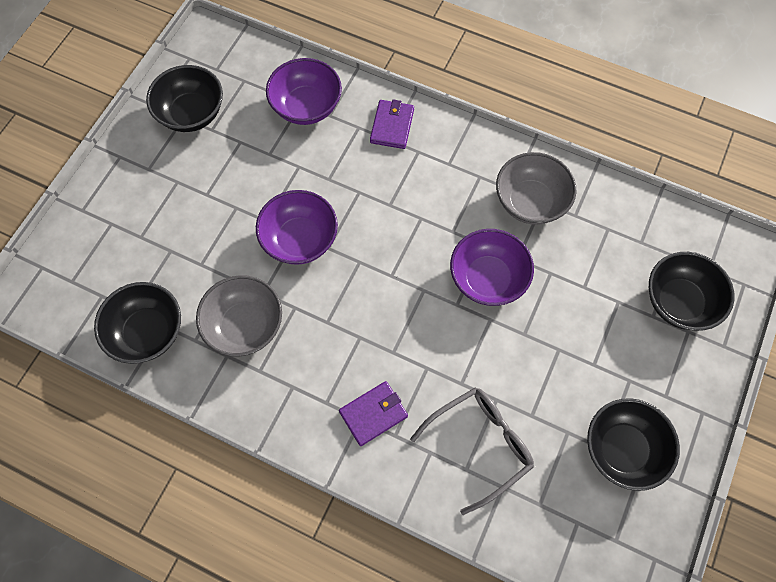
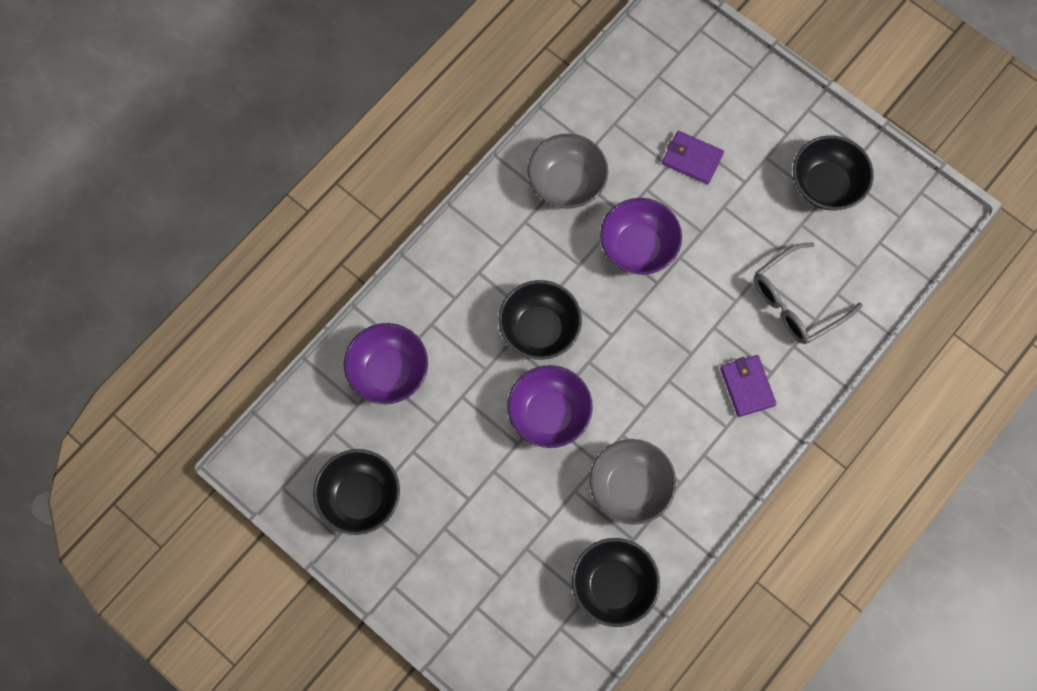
camera: 75 degrees left, 5 degrees up
purple wallet [370,99,414,149] -> purple wallet moved to [662,131,724,185]
grey glasses [410,387,534,515] -> grey glasses turned 105 degrees counterclockwise [754,242,863,344]
black bowl [649,252,734,331] -> black bowl moved to [498,280,582,360]

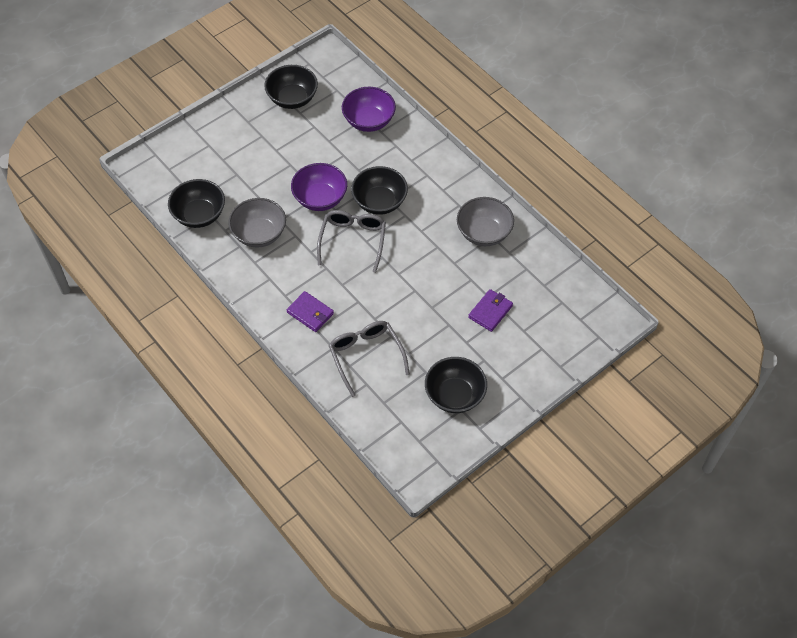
camera: 100 degrees right, 15 degrees down
purple bowl [600,198,682,275] -> none
purple wallet [720,355,776,417] -> purple wallet turned 45 degrees clockwise [287,291,334,332]
none -> grey glasses [317,210,386,273]

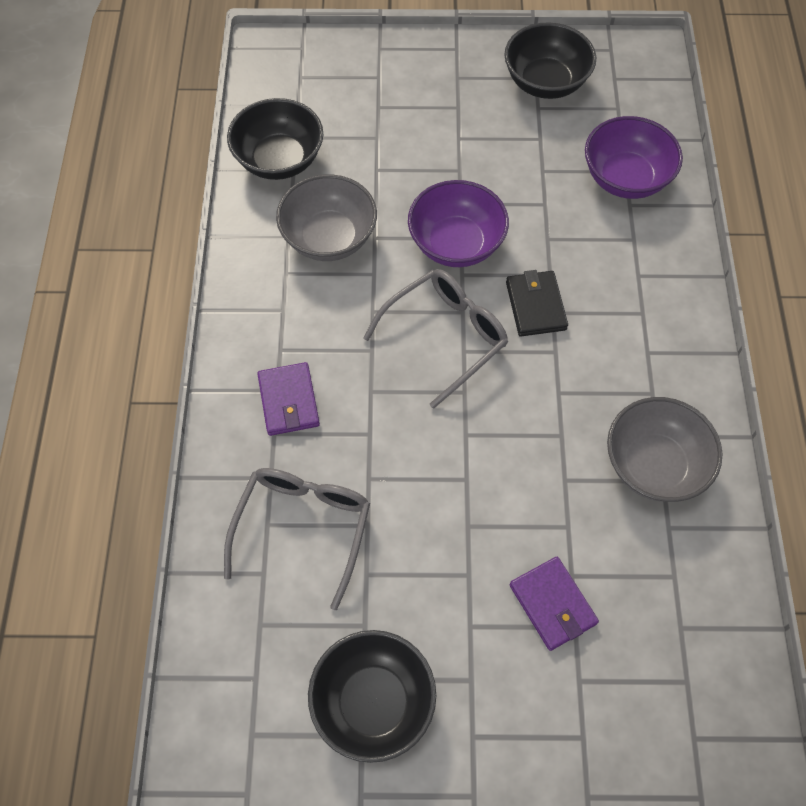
camera: 40 degrees right, 5 degrees up
black bowl [351,166,408,215] -> black wallet [506,270,568,336]
purple wallet [468,289,513,332] -> purple wallet turned 75 degrees clockwise [510,557,599,651]

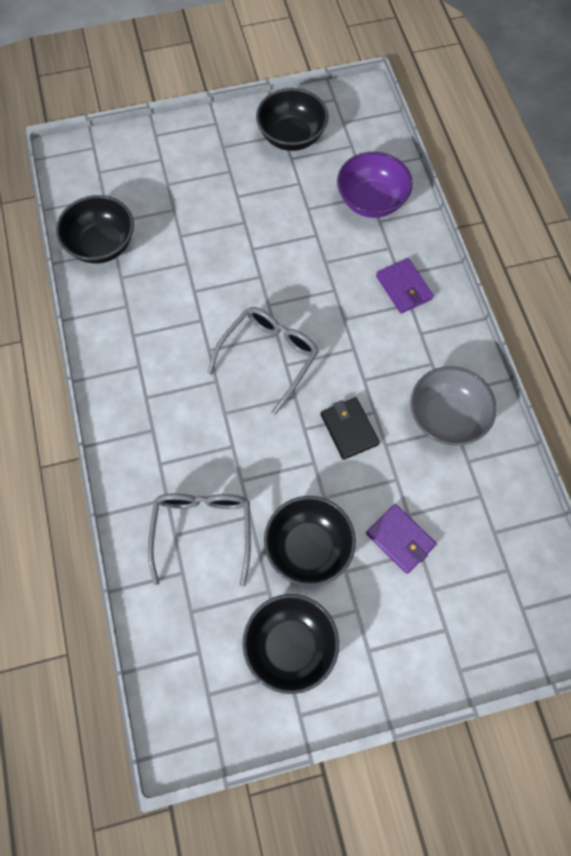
camera: 15 degrees left, 5 degrees up
purple wallet [257,362,320,436] -> purple wallet moved to [376,258,434,314]
grey bowl [276,174,377,261] -> none
purple bowl [408,180,509,267] -> none
black wallet [506,270,568,336] -> black wallet moved to [320,397,380,460]
none -> black bowl [264,496,356,587]

